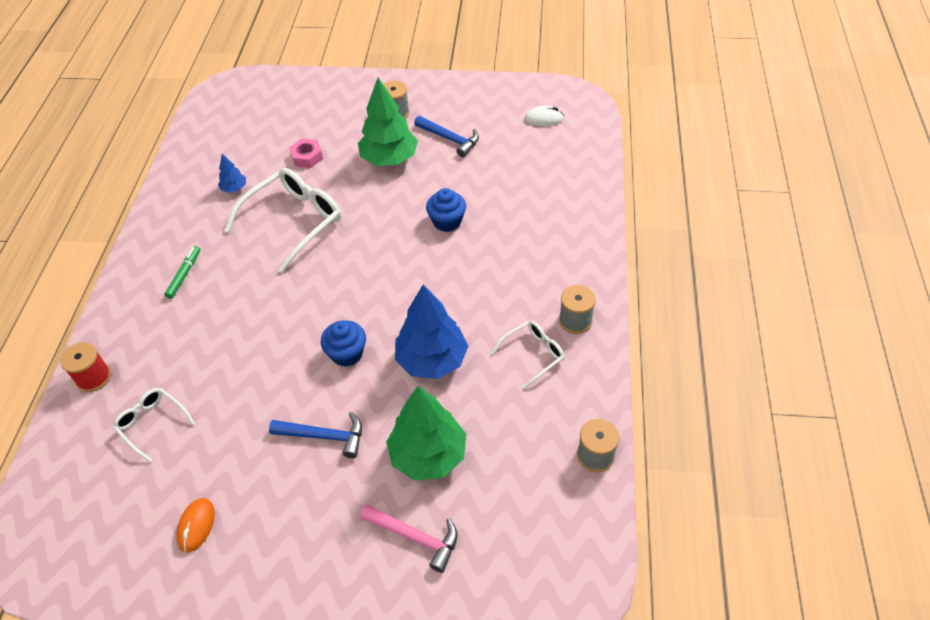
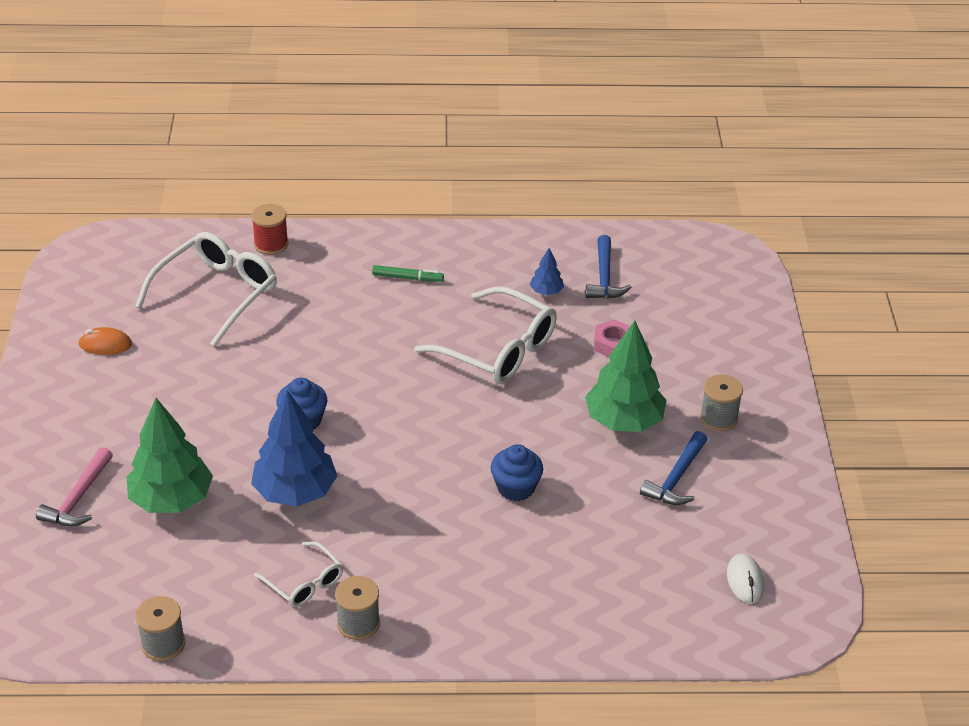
camera: 80 degrees right, 10 degrees down
white glasses [113,388,195,462] -> white glasses [135,232,277,347], size x1.87
blue hammer [269,412,362,458] -> blue hammer moved to [585,235,632,299]

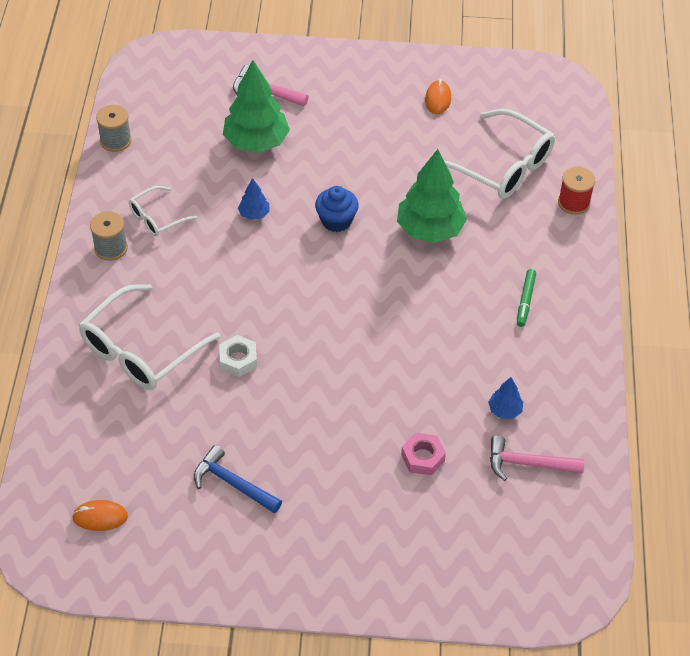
camera: 95 degrees right, 10 degrees up
blue tree [251,390,337,506] -> blue tree [238,178,270,220], size x0.46
white glasses [414,287,557,384] -> white glasses moved to [79,284,221,390]
blue cupcake [491,444,543,501] -> white nut [219,335,257,377]
blue hammer [585,235,632,299] -> pink hammer [490,436,585,481]
green tree [585,320,667,432] -> green tree moved to [397,149,467,243]
grey spool [700,374,743,431] -> none
white mouse [727,554,764,604] -> orange mouse [72,500,128,531]

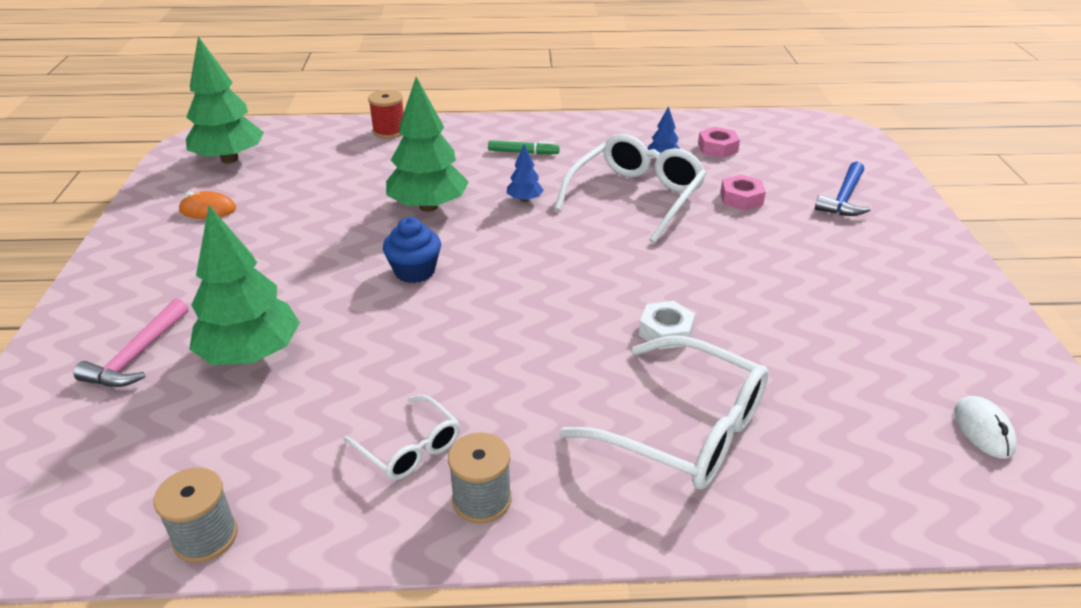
camera: 95 degrees left, 15 degrees down
orange mouse [72,500,128,531] -> white mouse [954,396,1017,459]
blue hammer [194,445,282,514] -> blue hammer moved to [815,161,871,216]
blue tree [238,178,270,220] -> blue tree moved to [507,144,544,202]
white glasses [444,109,555,199] -> white glasses moved to [554,134,706,243]
pink hammer [490,436,585,481] -> pink nut [698,127,740,158]
none -> green tree [186,36,264,163]

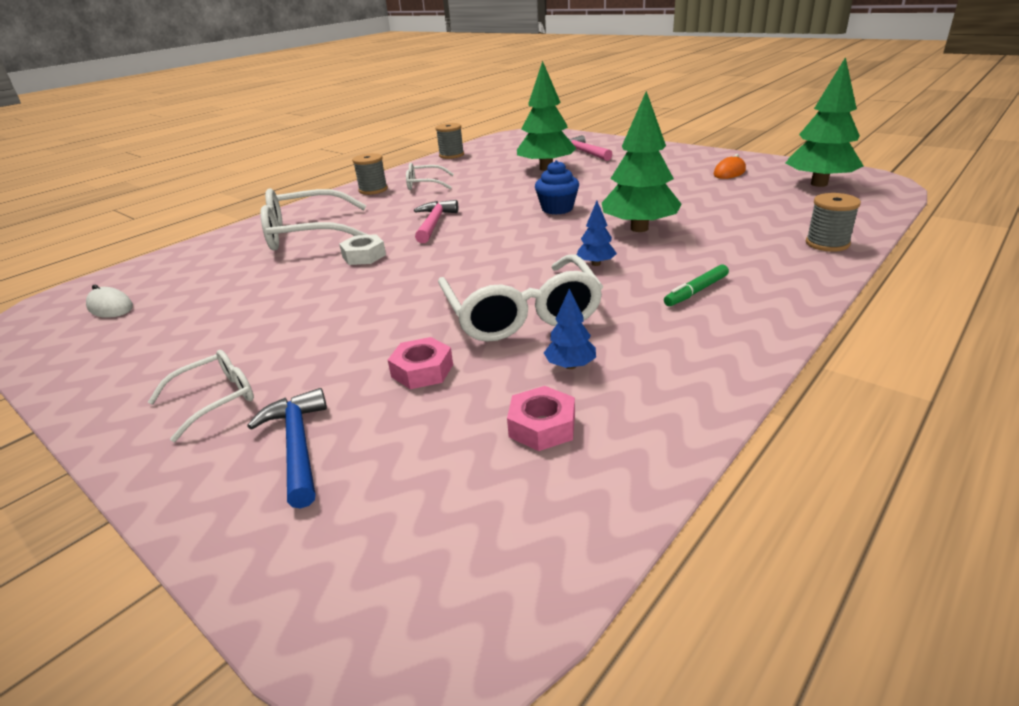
camera: 135 degrees right, 5 degrees down
red spool [368,90,404,139] -> grey spool [806,193,861,252]
none -> white glasses [148,350,254,442]
none -> pink hammer [414,200,458,243]

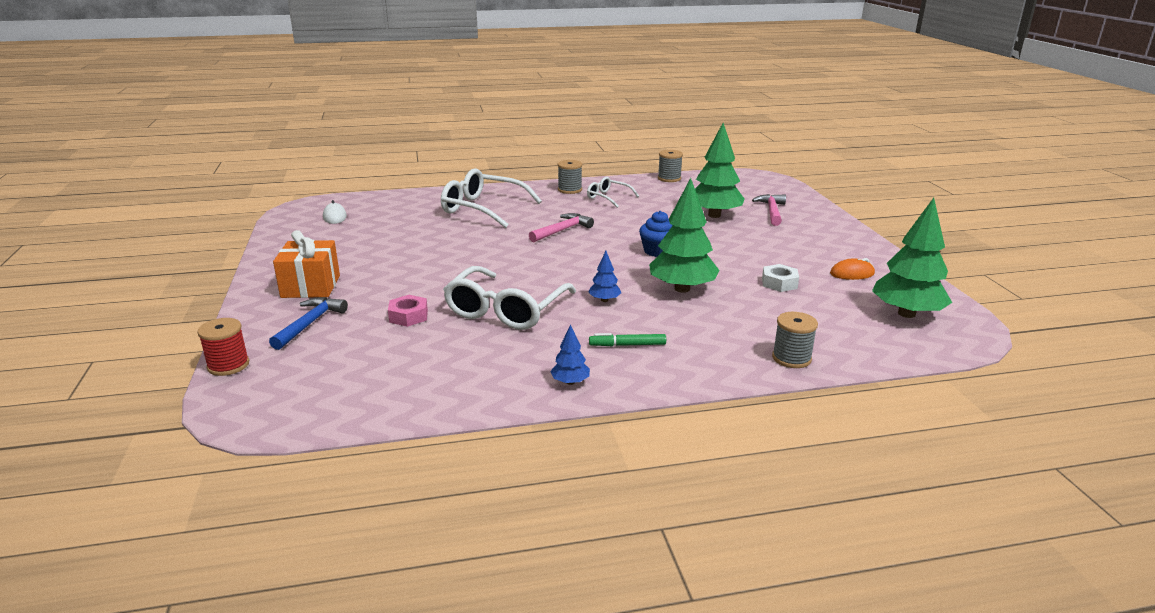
camera: 35 degrees right, 5 degrees down
white glasses [148,350,254,442] -> orange gift [273,230,340,298]
white nut [339,234,386,265] -> white nut moved to [762,264,799,292]
pink nut [507,386,575,451] -> none
blue tree [544,289,596,369] -> blue tree moved to [550,325,590,385]
none -> red spool [197,318,249,376]

